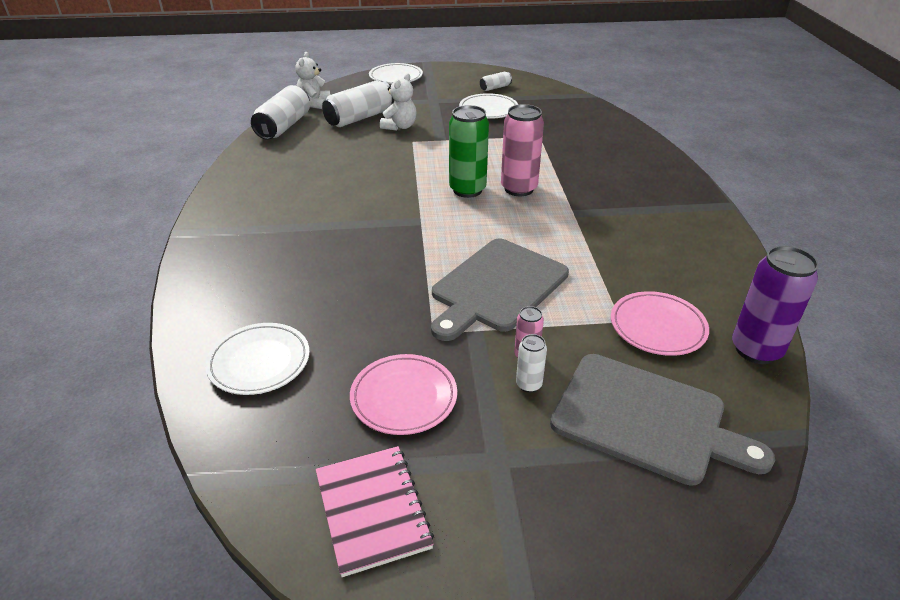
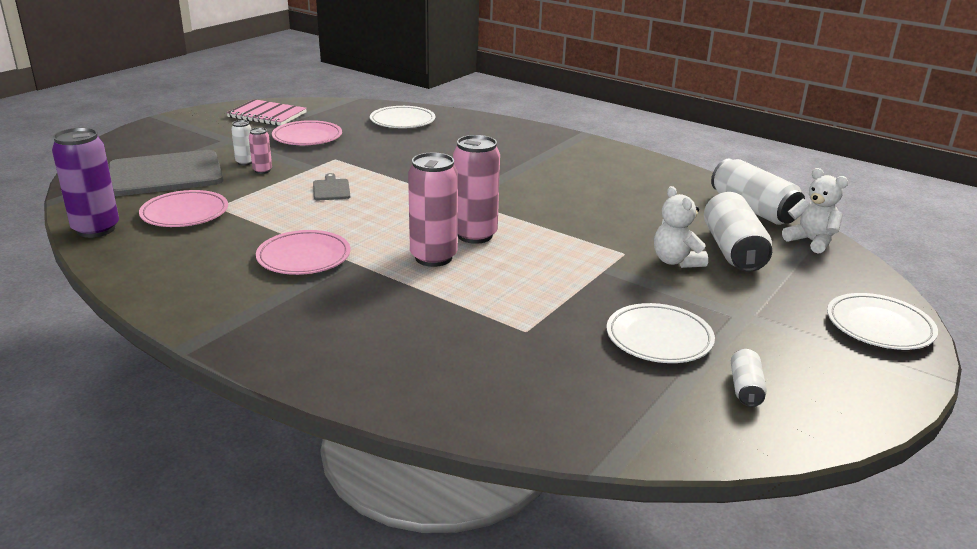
camera: 130 degrees right, 10 degrees down
grey cutting board [431,238,569,341] -> grey cutting board [313,173,350,200], size x0.42
green can [449,105,489,198] -> pink can [453,135,500,244]
none -> pink plate [256,230,350,275]

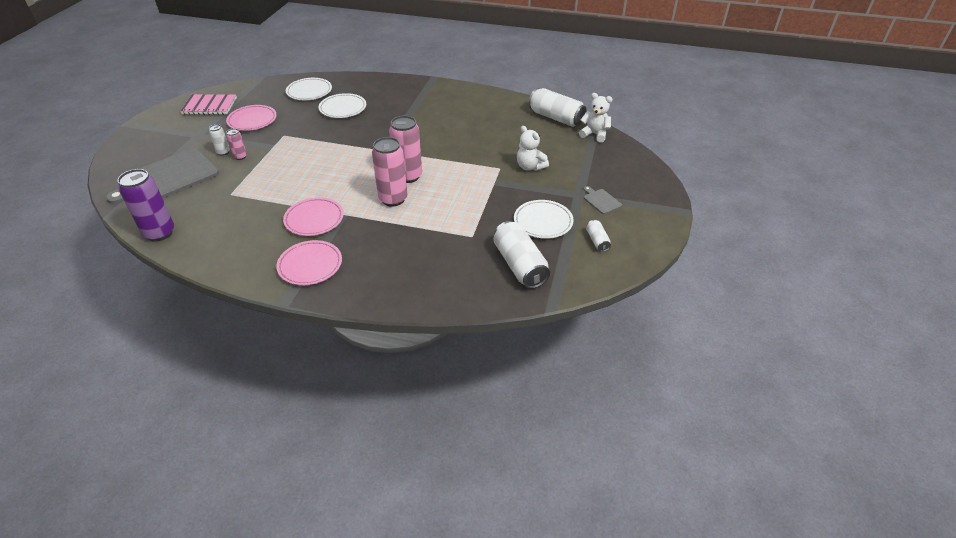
camera: 20 degrees left, 15 degrees up
pink plate [139,190,228,227] -> pink plate moved to [276,240,342,285]
grey cutting board [313,173,350,200] -> grey cutting board moved to [584,186,622,214]
white can [704,192,772,272] -> white can moved to [493,221,550,289]
white plate [827,293,938,350] -> white plate moved to [319,93,366,118]

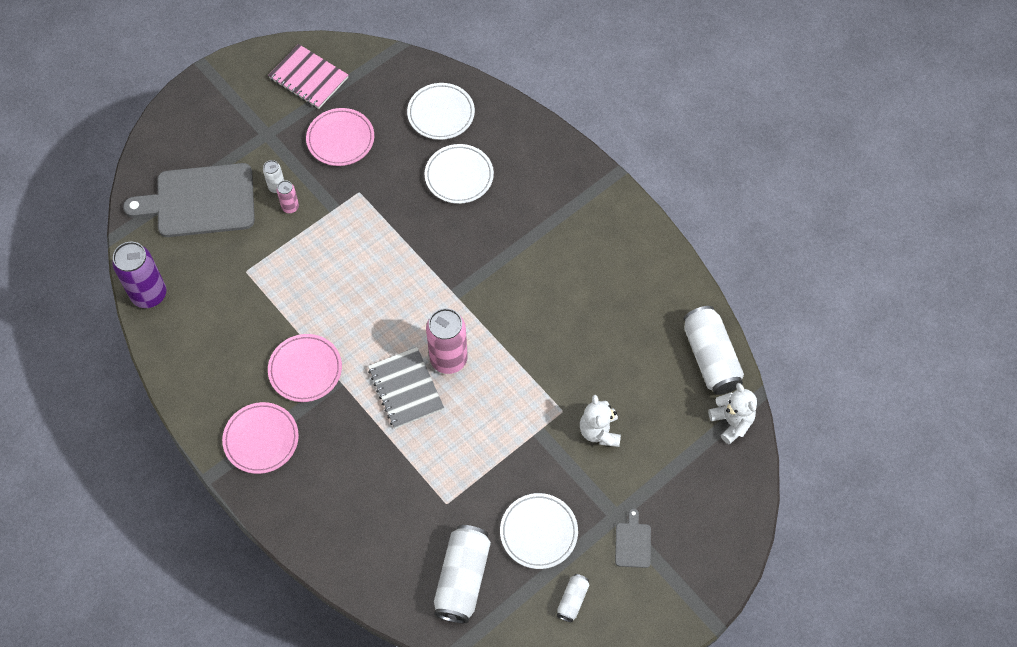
camera: 35 degrees right, 20 degrees up
pink can [372,137,407,207] -> grey notebook [368,347,444,429]

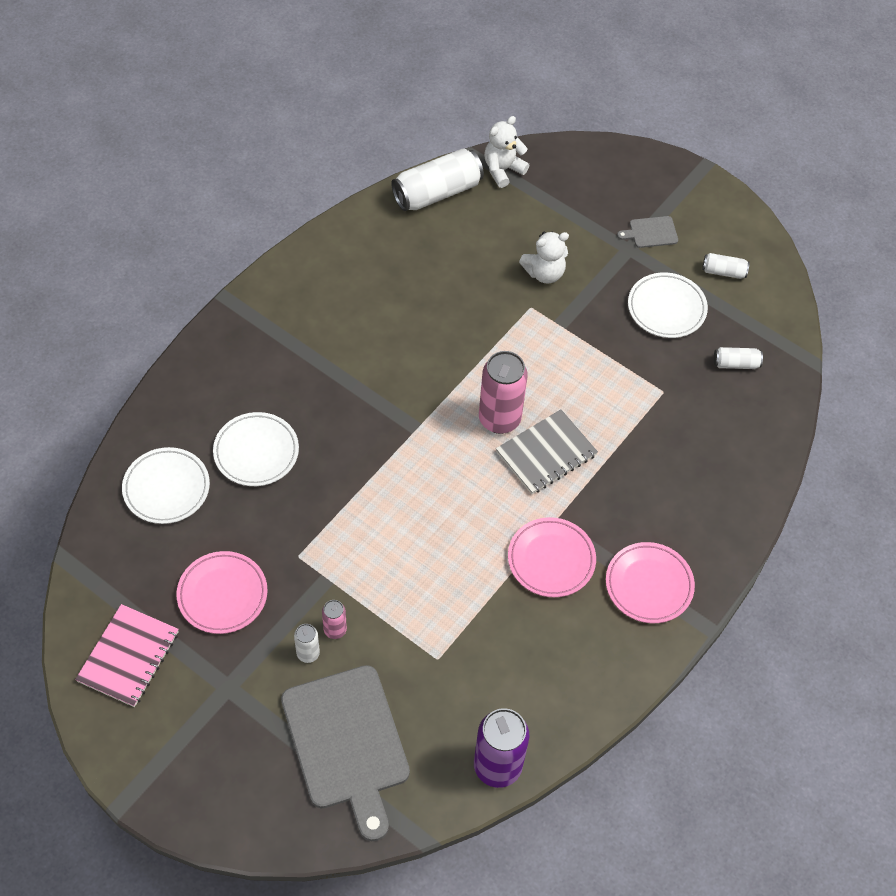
camera: 105 degrees left, 5 degrees down
white can [434,525,491,623] -> white can [714,347,763,369], size x0.49

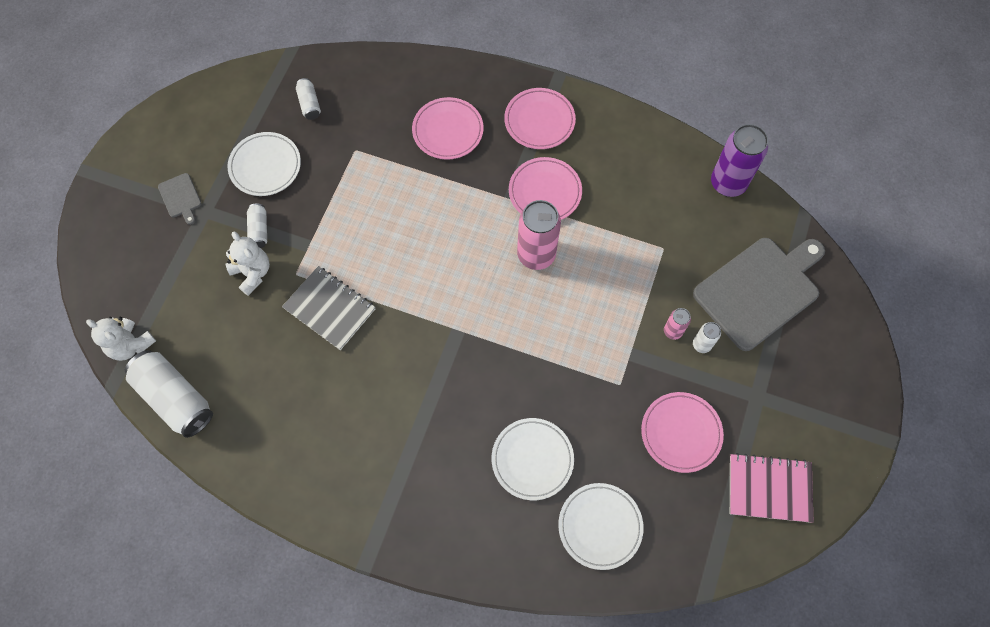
camera: 105 degrees left, 10 degrees up
pink can [479,351,528,434] -> pink can moved to [517,200,561,270]
grey notebook [496,409,598,494] -> grey notebook moved to [282,266,376,350]
white can [702,253,750,279] -> white can moved to [247,204,267,248]
none -> pink plate [412,97,484,159]

